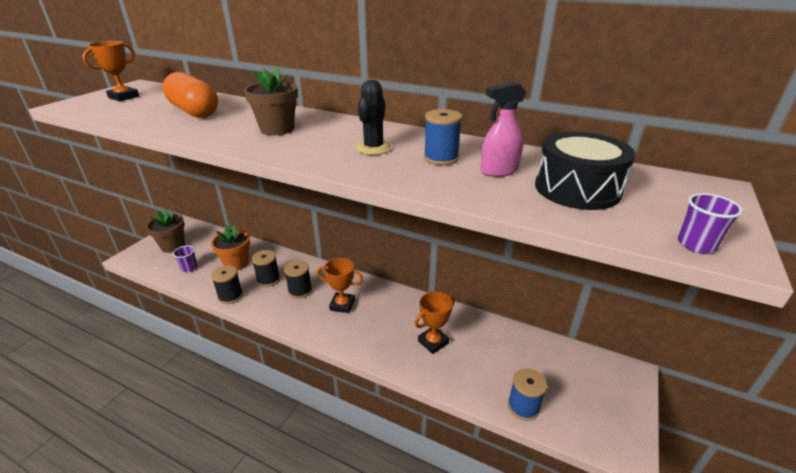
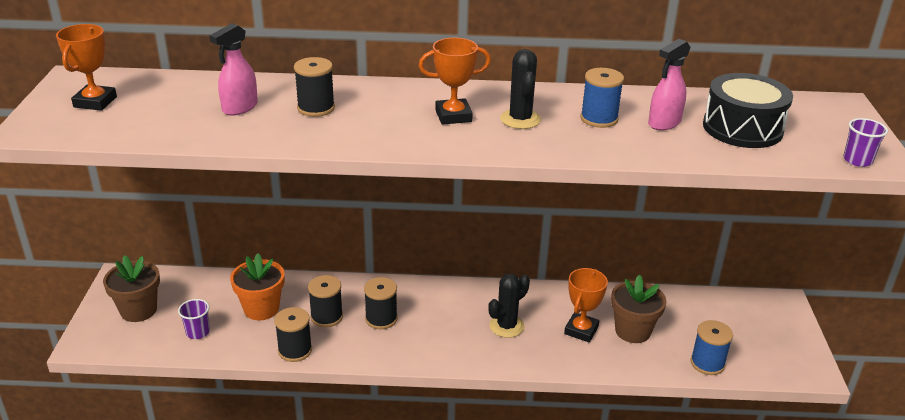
camera: 25 degrees left, 0 degrees up
orange capsule [162,72,218,118] -> pink spray bottle [210,23,258,116]
brown flower pot [244,68,298,135] -> brown flower pot moved to [611,275,666,343]
orange trophy [317,258,363,313] -> orange trophy moved to [419,38,491,125]
none -> black spool [294,57,335,117]
none -> black cactus [488,273,530,338]

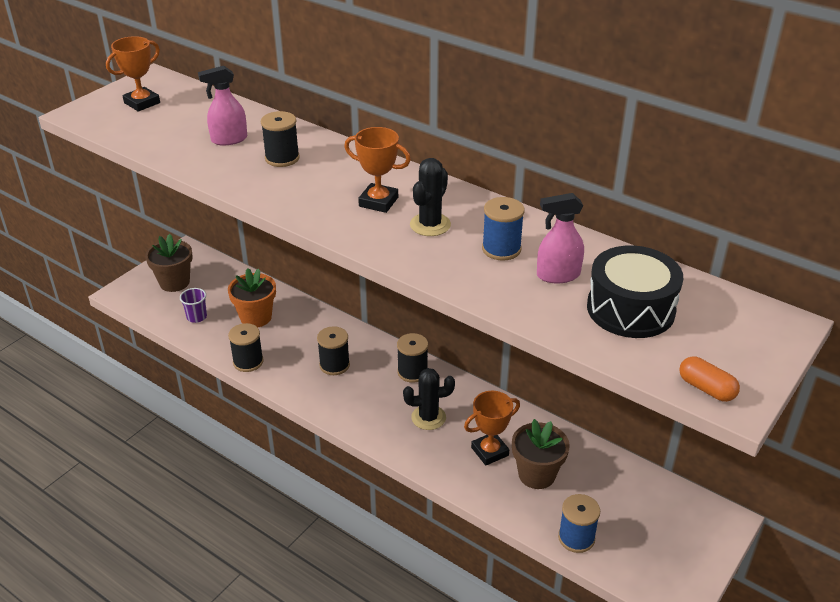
camera: 35 degrees right, 5 degrees up
black spool [308,275,343,327] -> black spool moved to [397,333,428,383]
purple cup [843,118,888,167] -> orange capsule [679,356,740,402]

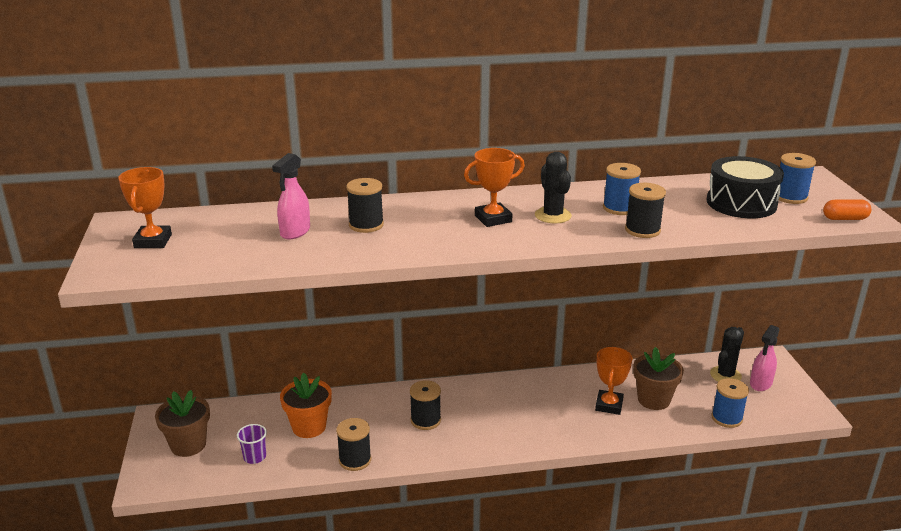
camera: 45 degrees left, 10 degrees down
black spool [397,333,428,383] -> black spool moved to [625,183,666,238]
black cactus [403,368,455,430] -> black cactus moved to [710,327,744,382]
pink spray bottle [537,193,584,283] -> pink spray bottle moved to [750,325,779,391]
none -> blue spool [779,153,816,204]

